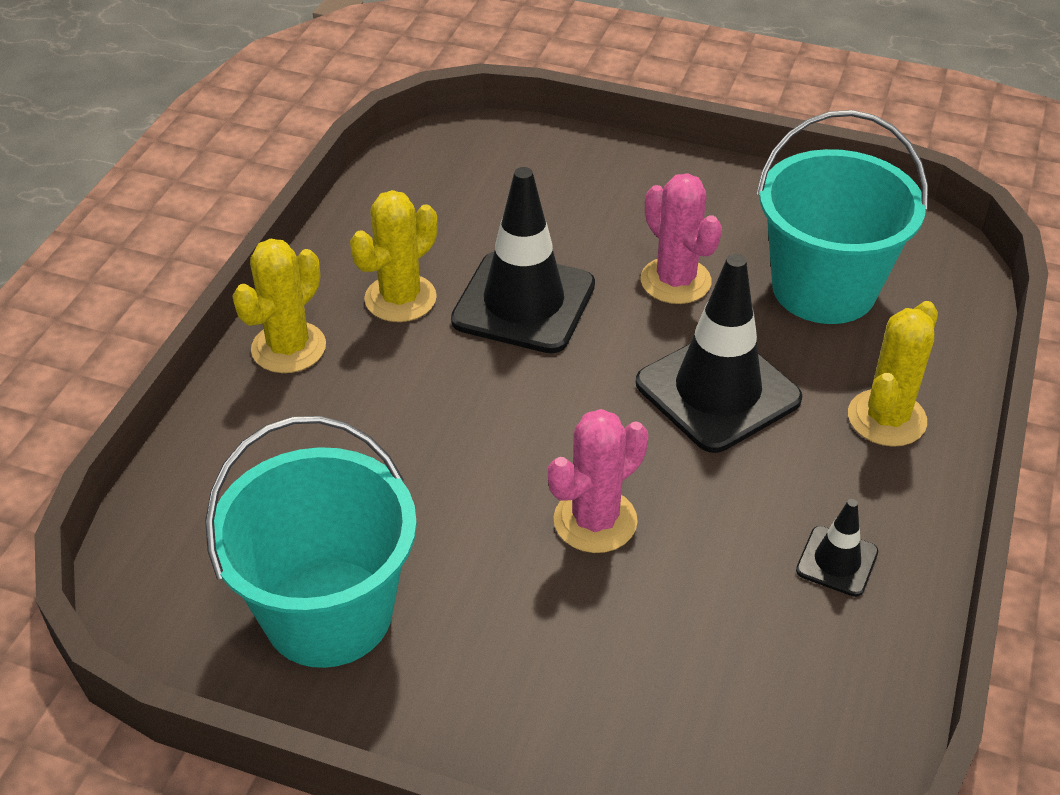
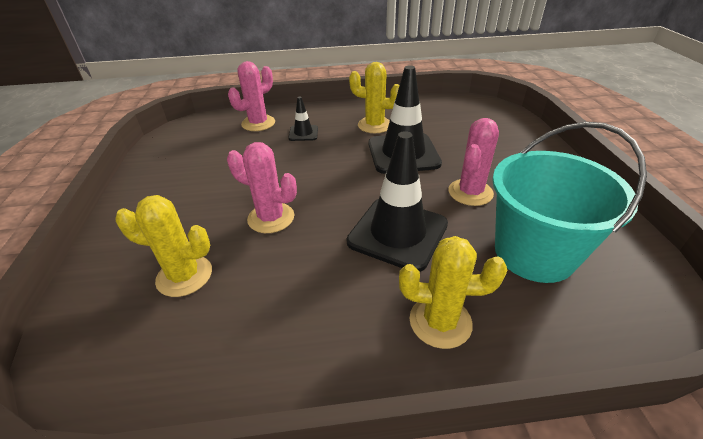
camera: 65 degrees right, 5 degrees down
turquoise bucket [205,416,417,668] -> none
yellow cactus [232,239,326,373] -> yellow cactus moved to [115,195,212,297]
black traffic cone [796,499,878,597] -> black traffic cone moved to [288,97,318,141]
none -> pink cactus [228,61,275,131]

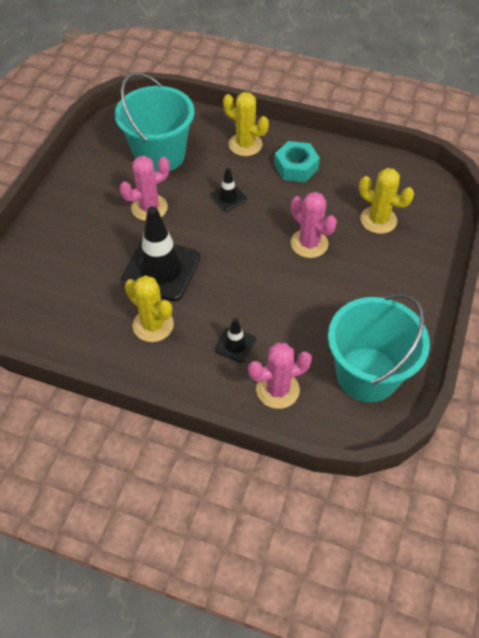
camera: 155 degrees left, 15 degrees up
black traffic cone [346,131,448,272] -> black traffic cone [210,168,247,211], size x0.48
none -> turquoise nut [274,141,320,182]
none -> turquoise bucket [328,294,430,402]

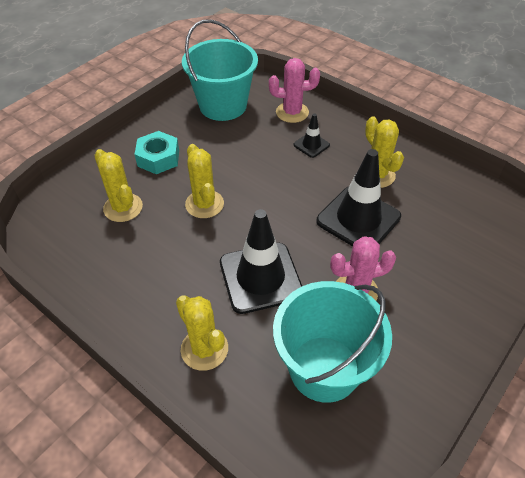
camera: 160 degrees left, 5 degrees down
black traffic cone [210,168,247,211] -> black traffic cone [220,209,302,314], size x2.08
turquoise nut [274,141,320,182] -> turquoise nut moved to [135,131,179,174]
pink cactus [291,192,337,258] -> yellow cactus [185,144,224,218]

